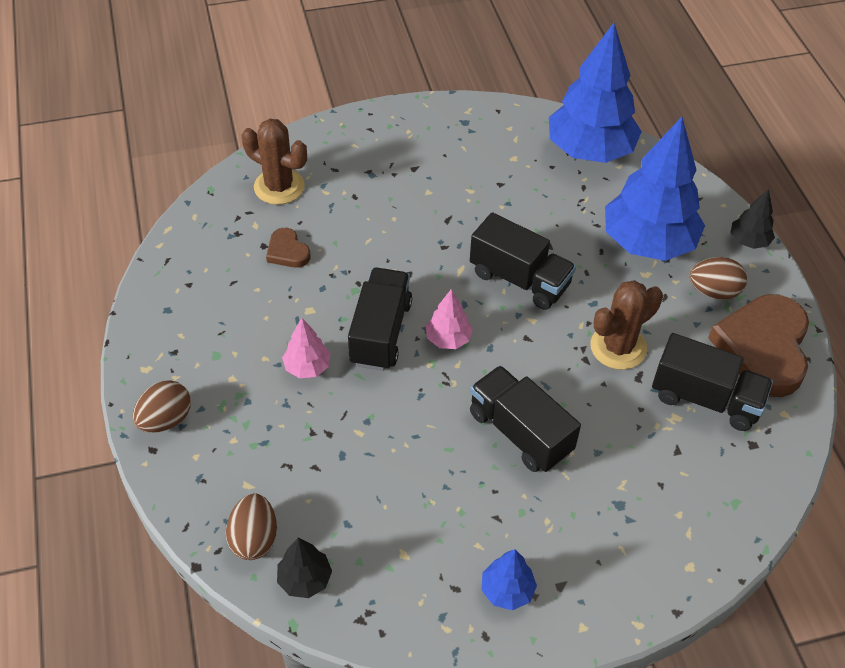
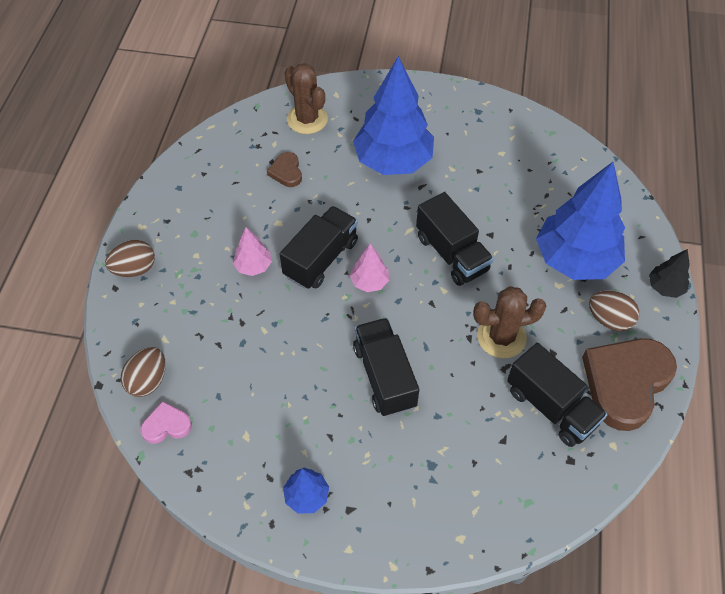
camera: 25 degrees right, 5 degrees up
black tree [277,537,332,598] -> pink heart [140,401,192,444]
blue tree [549,23,642,163] -> blue tree moved to [353,56,434,175]

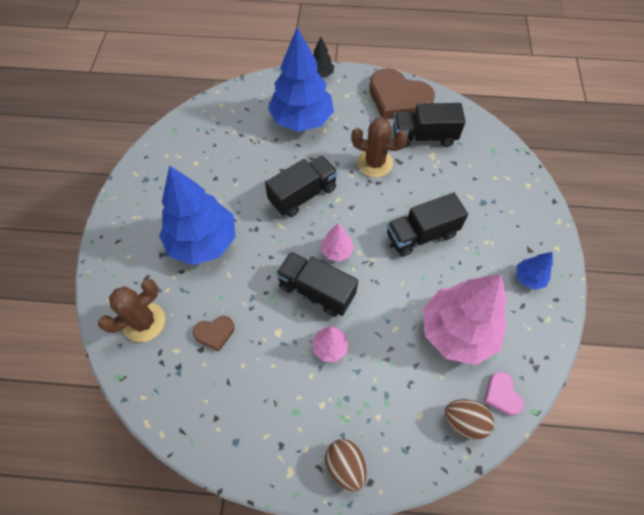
camera: 95 degrees left, 5 degrees up
brown cactus [473,286,547,358] -> brown cactus turned 60 degrees counterclockwise [351,118,408,177]
black truck [507,343,608,447] -> black truck turned 135 degrees counterclockwise [393,103,466,148]
brown egg [589,290,639,331] -> none
none -> pink tree [423,274,507,365]

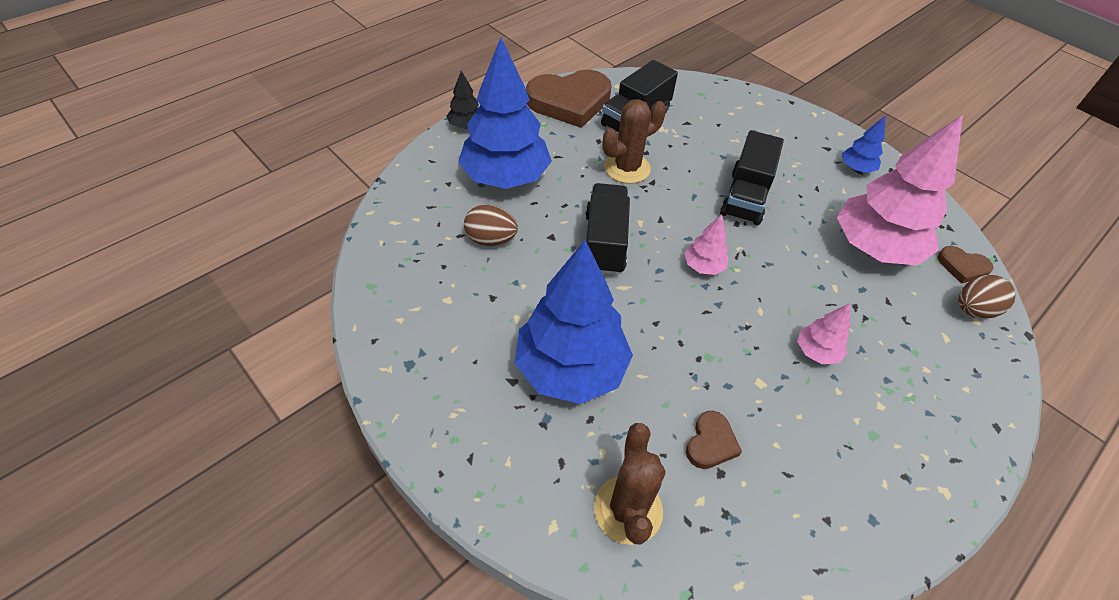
camera: 50 degrees left, 10 degrees down
black truck [276,252,358,317] -> none
brown egg [325,439,367,491] -> brown egg moved to [464,205,518,246]
pink heart [484,372,524,416] -> brown heart [937,246,993,283]

